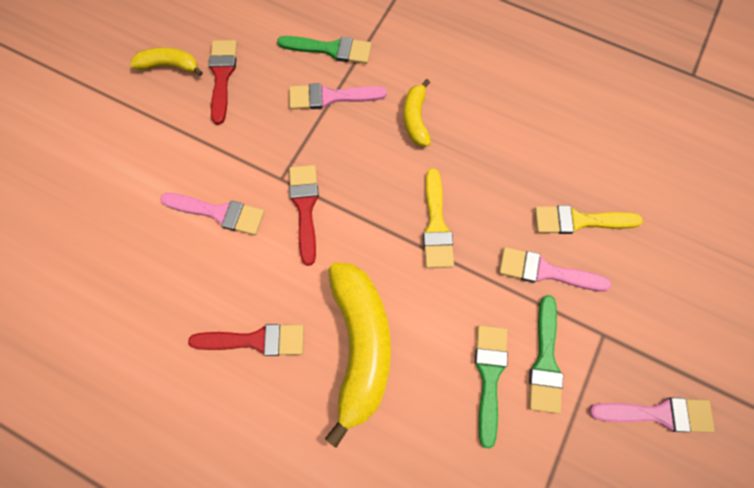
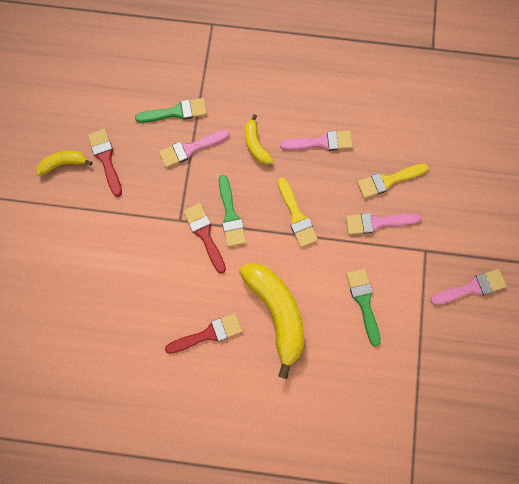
camera: 20 degrees left, 5 degrees up
pink brush [160,193,264,235] -> pink brush moved to [280,130,353,151]
green brush [529,295,563,414] -> green brush moved to [219,175,246,247]

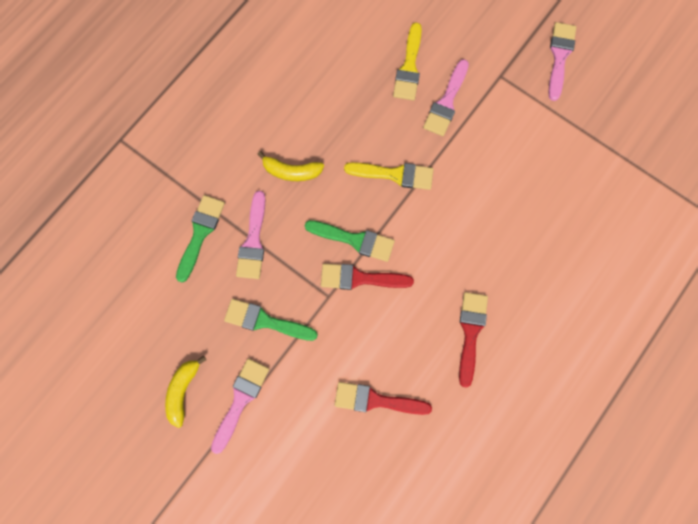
camera: 60 degrees left, 0 degrees up
red brush [88,129,122,197] -> red brush moved to [335,382,432,415]
yellow banana [239,263,304,379] -> none
pink brush [280,130,353,151] -> pink brush moved to [211,359,269,454]
green brush [346,269,381,347] -> green brush moved to [224,299,318,341]

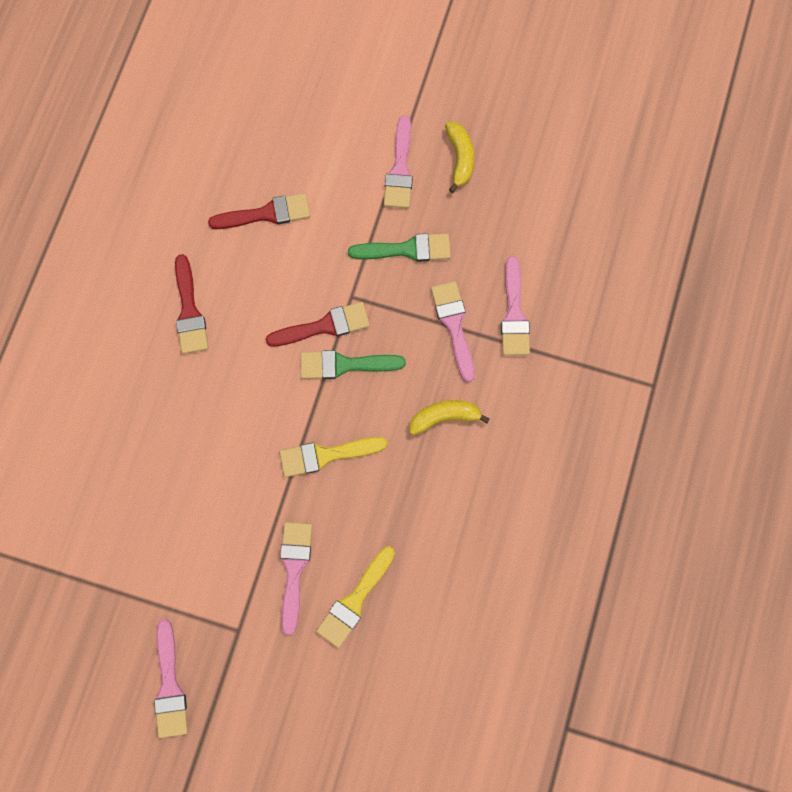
camera: 160 degrees right, 0 degrees up
green brush [176,195,225,282] -> pink brush [501,256,530,355]
yellow brush [393,22,422,100] -> yellow brush turned 135 degrees counterclockwise [316,546,395,648]

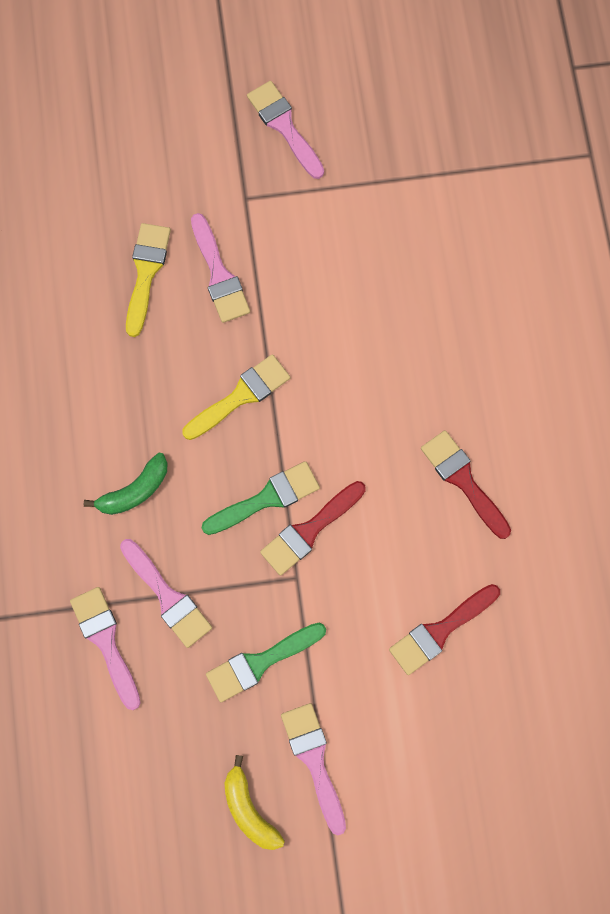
camera: 155 degrees right, 0 degrees up
yellow banana [409,400,490,435] -> green banana [84,453,168,515]

